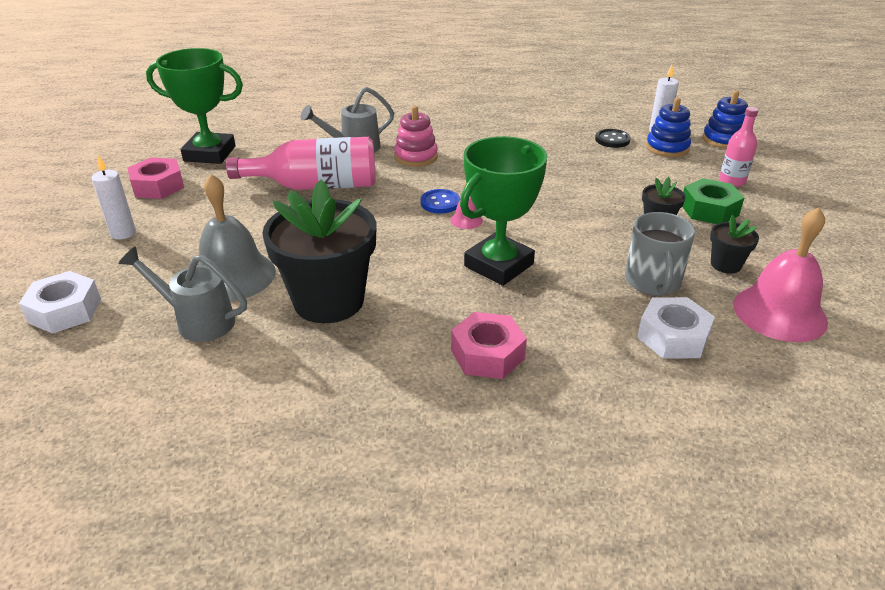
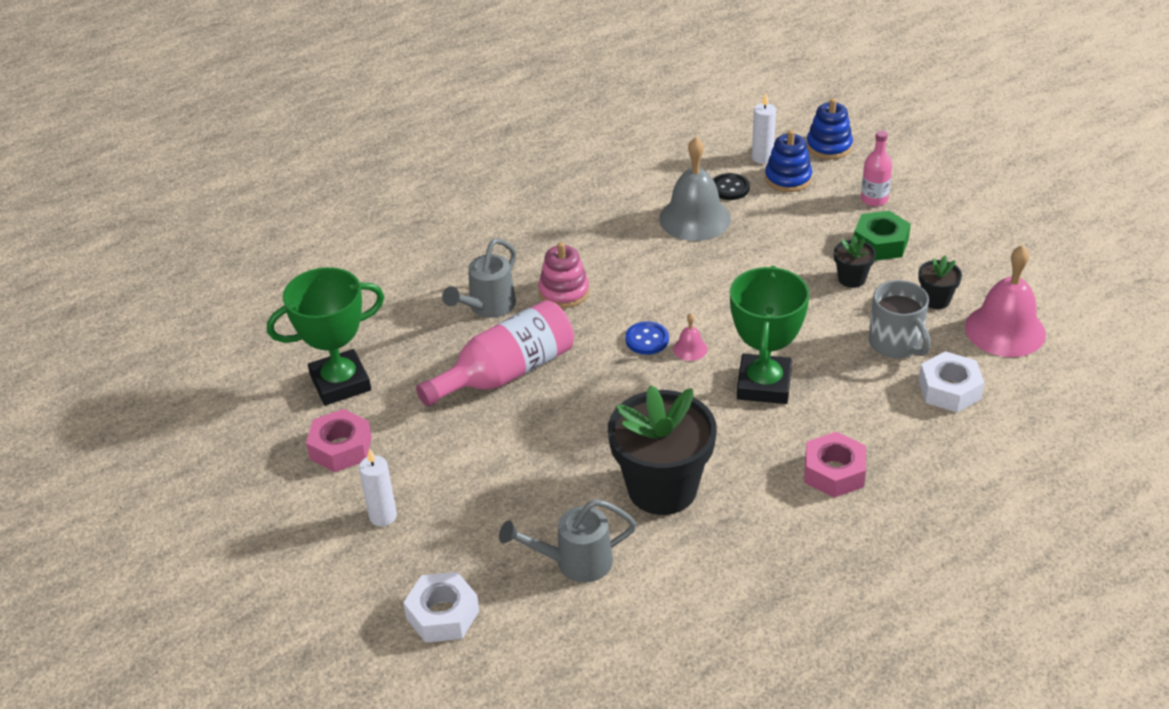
camera: 30 degrees left, 5 degrees up
grey bell [198,174,276,301] -> grey bell moved to [659,137,731,241]

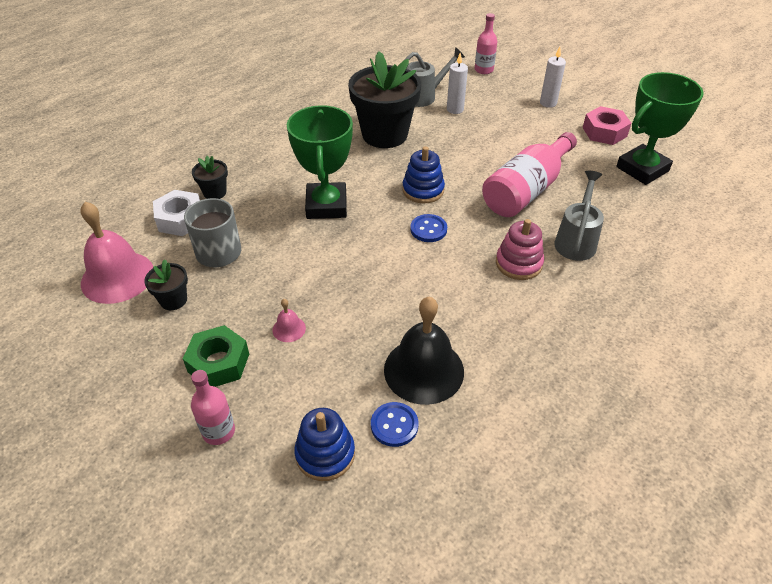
camera: 165 degrees right, 5 degrees up
white nut [403,572,479,643] -> pink bottle [475,13,497,74]
grey bell [659,137,731,241] -> black bell [384,297,464,405]
pink bell [673,313,708,361] -> pink bell moved to [272,299,306,342]
black button [713,173,750,200] -> blue button [371,402,419,447]
white candle [752,93,776,164] -> white candle moved to [447,53,468,114]
pink nut [804,432,866,498] -> none
blue stacking toy [807,98,853,159] -> blue stacking toy moved to [402,146,445,203]
black flower pot [834,235,876,288] -> black flower pot moved to [192,156,228,199]

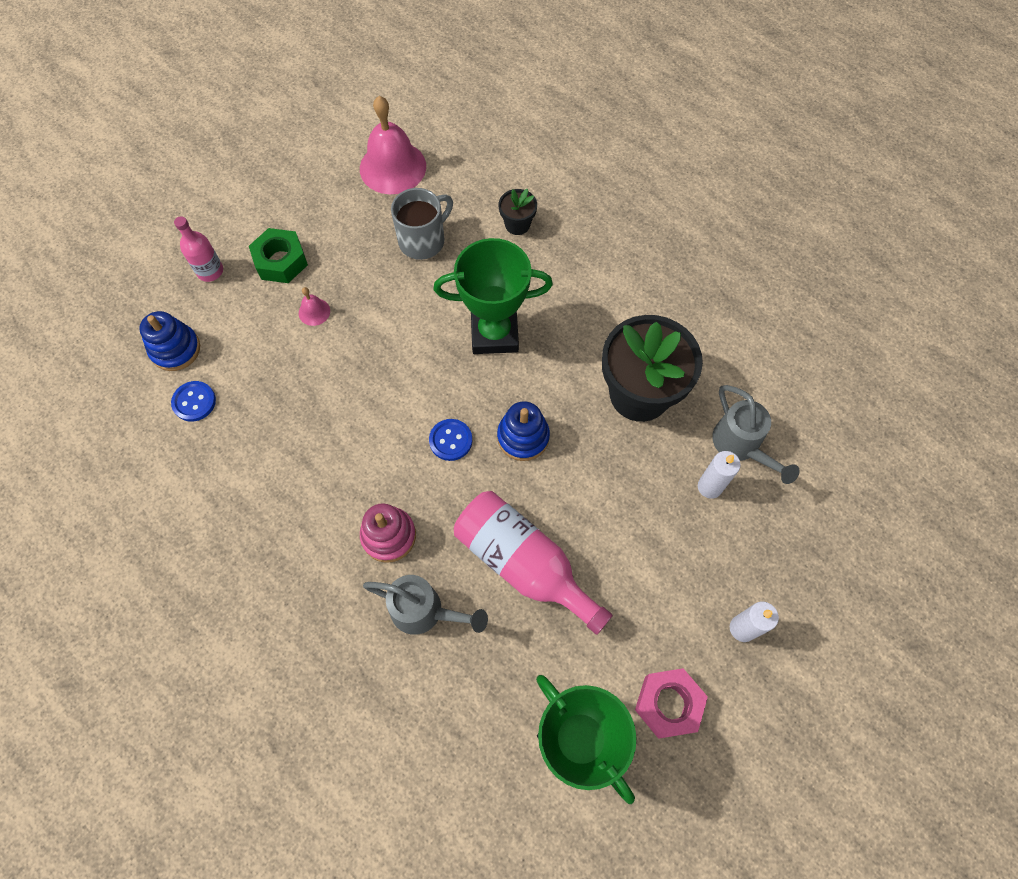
camera: 90 degrees right, 20 degrees up
black flower pot [144,259,188,310] -> none
white nut [153,190,200,236] -> none
black bell [384,297,464,405] -> none
pink bottle [475,13,497,74] -> none

